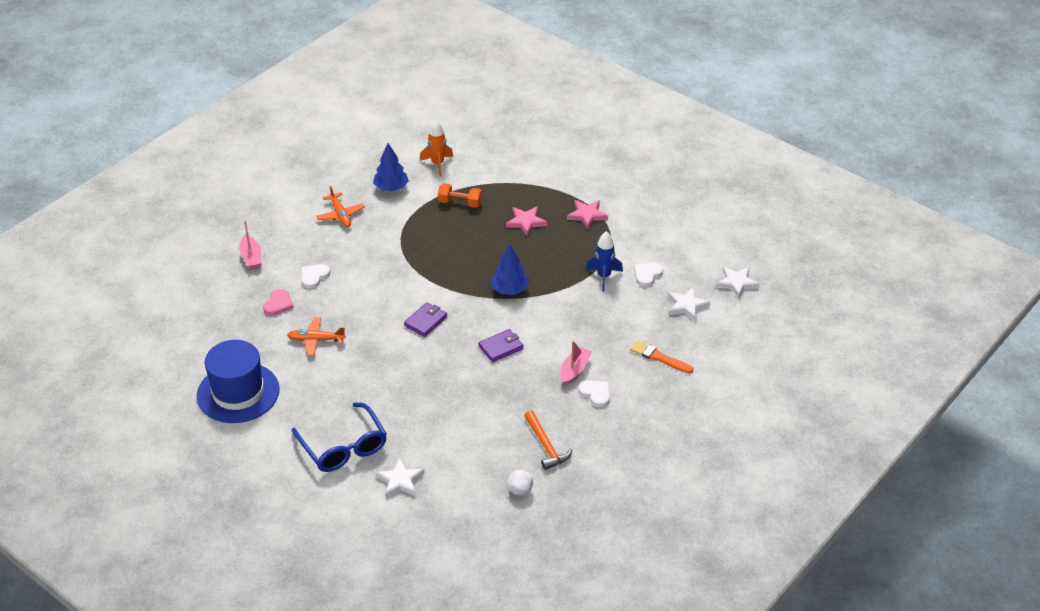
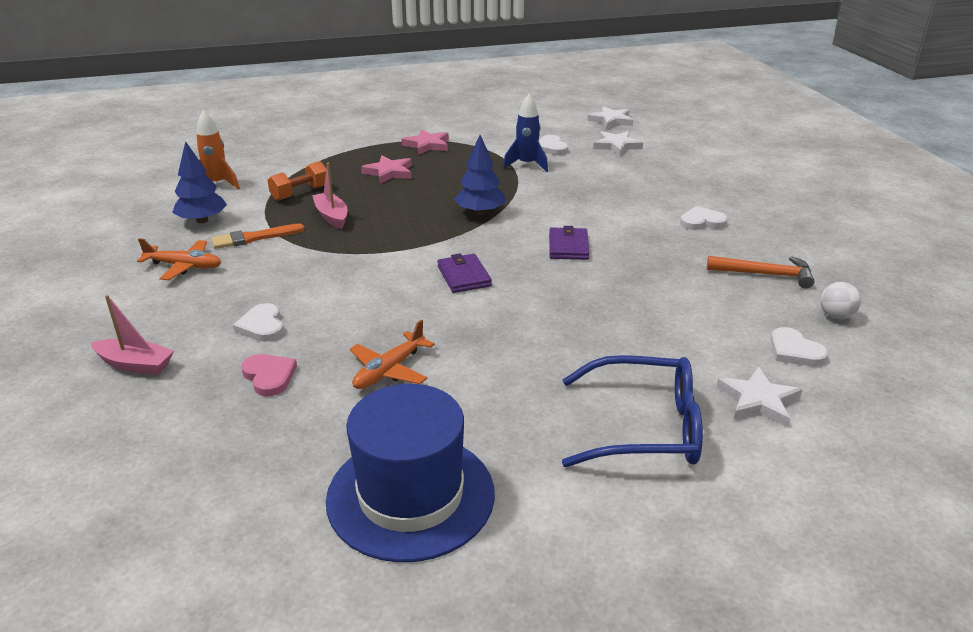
camera: 55 degrees left, 10 degrees down
pink boat [560,341,592,386] -> pink boat moved to [312,163,347,229]
orange brush [630,340,693,373] -> orange brush moved to [211,224,305,249]
none -> white heart [770,327,828,366]

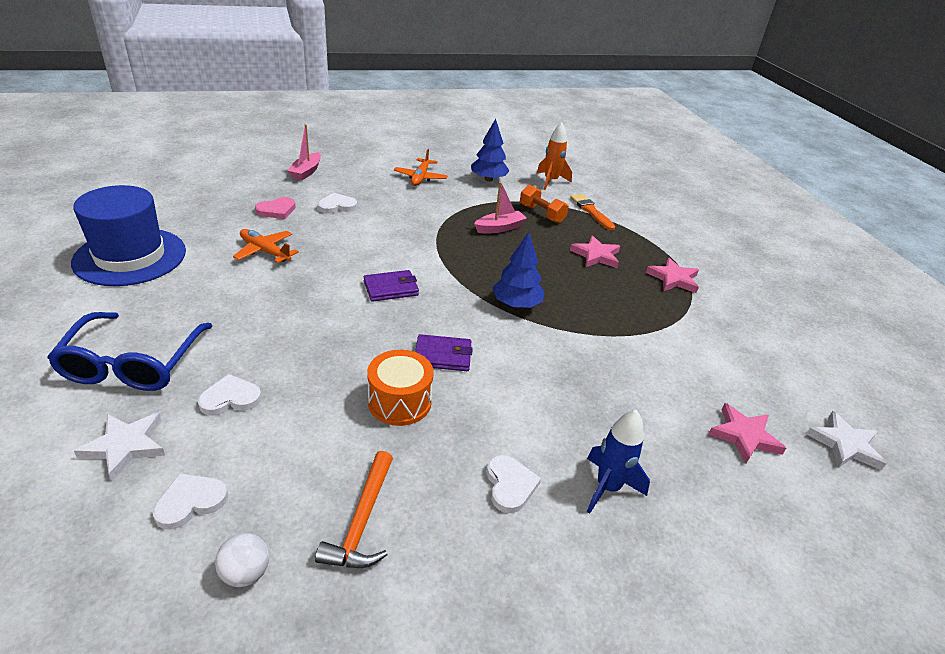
camera: 85 degrees right, 5 degrees up
orange brush [211,224,305,249] -> orange brush moved to [570,194,615,231]
blue rocket [503,94,548,172] -> blue rocket moved to [587,410,650,514]
white heart [539,135,568,155] -> white heart moved to [198,374,262,415]
white star [593,131,643,156] -> pink star [708,403,786,463]
none -> orange drum [367,350,434,426]

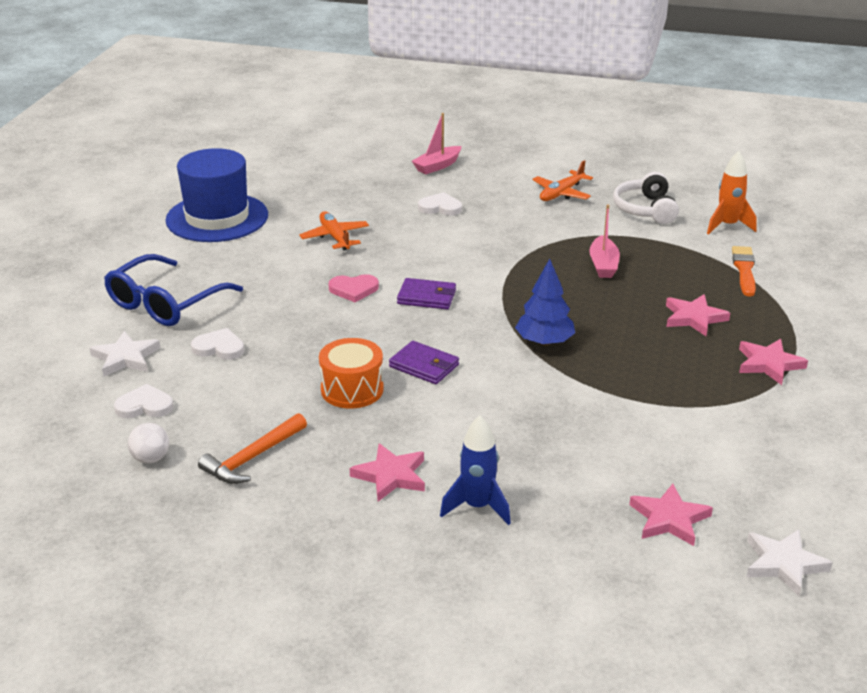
camera: 35 degrees right, 5 degrees down
pink heart [255,197,296,219] -> pink heart moved to [328,274,379,302]
blue tree [471,119,510,182] -> white headphones [613,172,679,224]
pink boat [474,182,527,234] -> pink boat turned 90 degrees clockwise [589,204,620,278]
white heart [487,455,541,513] -> pink star [350,444,425,502]
orange dumbbell [520,184,569,223] -> none

